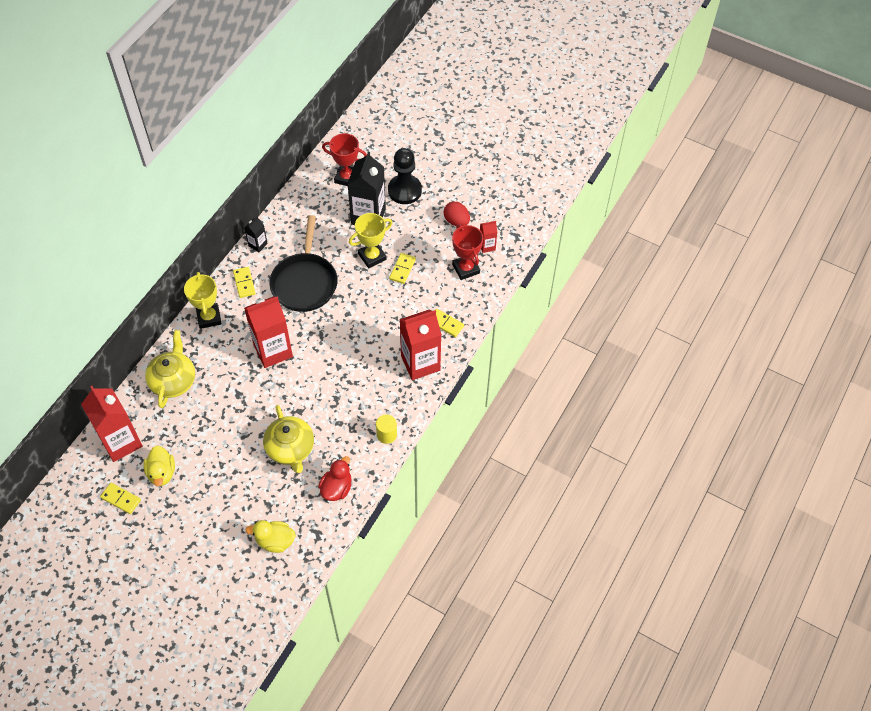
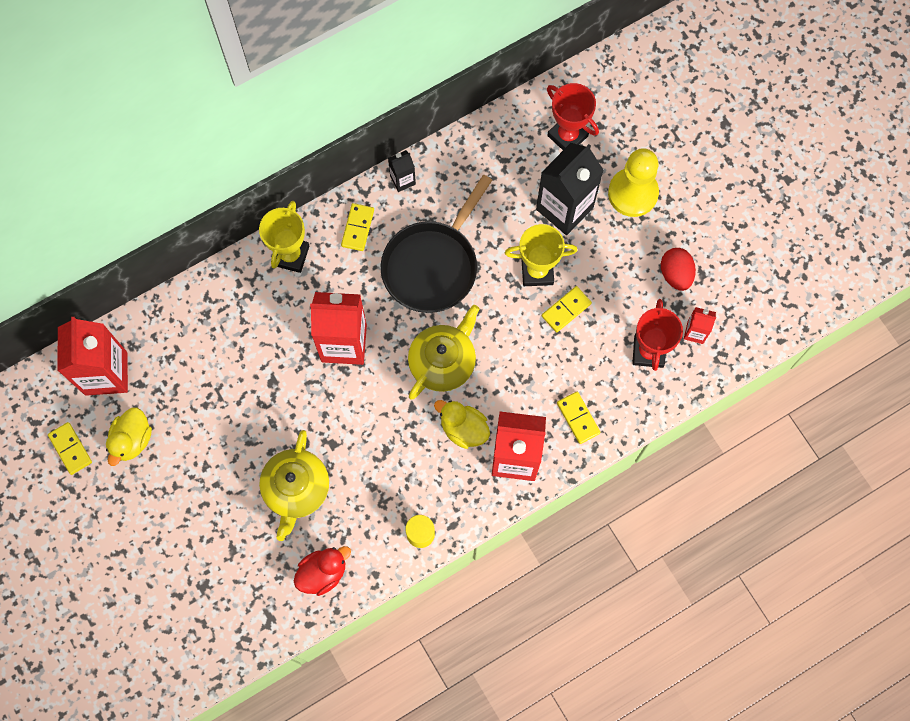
camera: 30 degrees right, 15 degrees up
yellow teapot [145,330,195,408] -> yellow teapot moved to [408,305,480,399]
yellow duck [245,520,296,553] -> yellow duck moved to [434,400,490,449]
black pawn [388,148,422,204] -> yellow pawn [608,148,659,217]

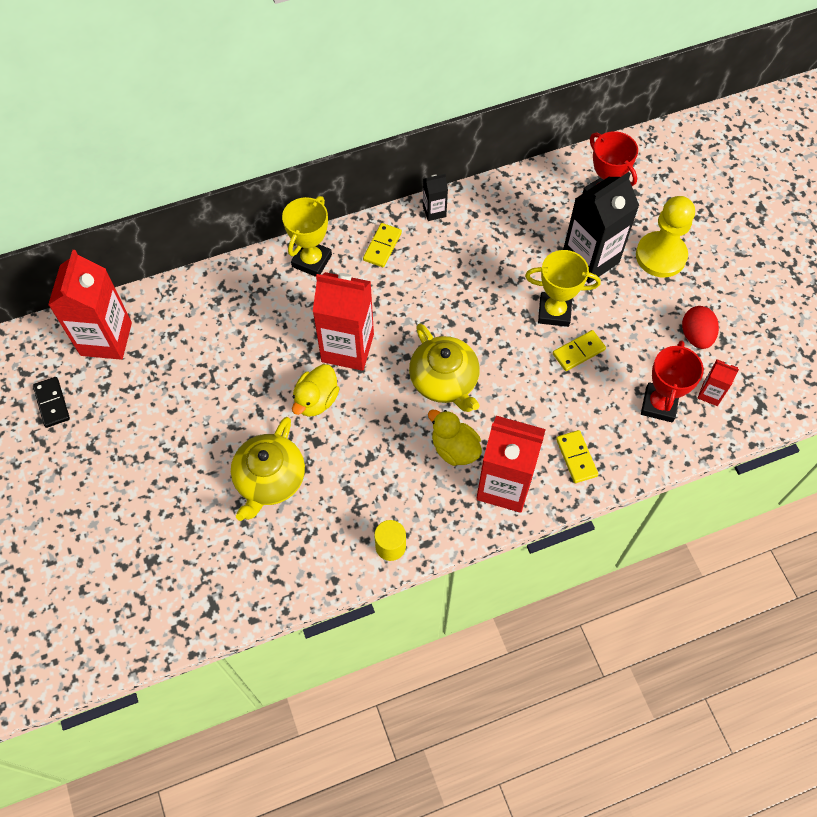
camera: 10 degrees right, 10 degrees down
yellow domino [48,422,92,475] -> black domino [33,377,70,428]
yellow duck [106,407,152,466] -> yellow duck moved to [292,364,340,417]
red duck [294,546,351,596] -> none
black pan [381,175,492,313] -> none
yellow teapot [408,305,480,399] -> yellow teapot turned 105 degrees clockwise [409,324,480,412]

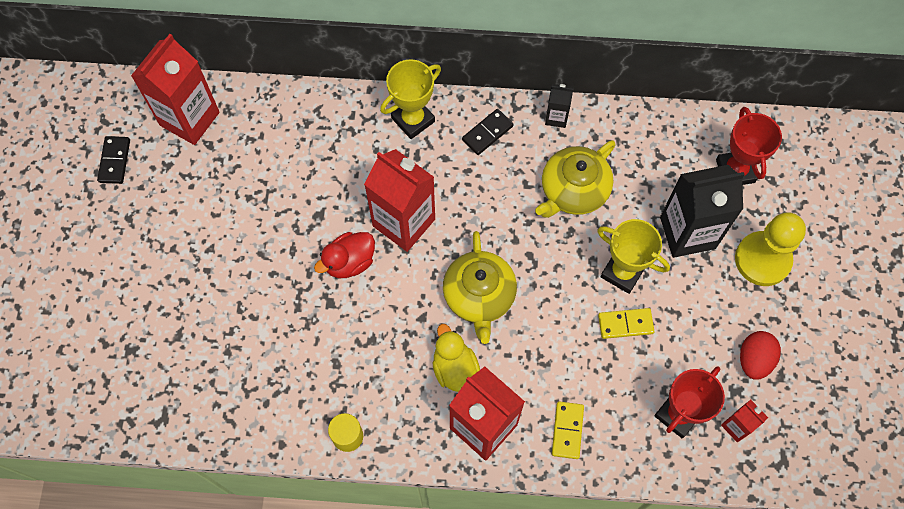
camera: 25 degrees right, 5 degrees up
yellow teapot [231,417,305,521] -> yellow teapot moved to [535,140,616,218]
yellow duck [292,364,340,417] -> red duck [314,232,375,278]
yellow domino [363,223,402,267] -> black domino [462,109,514,155]

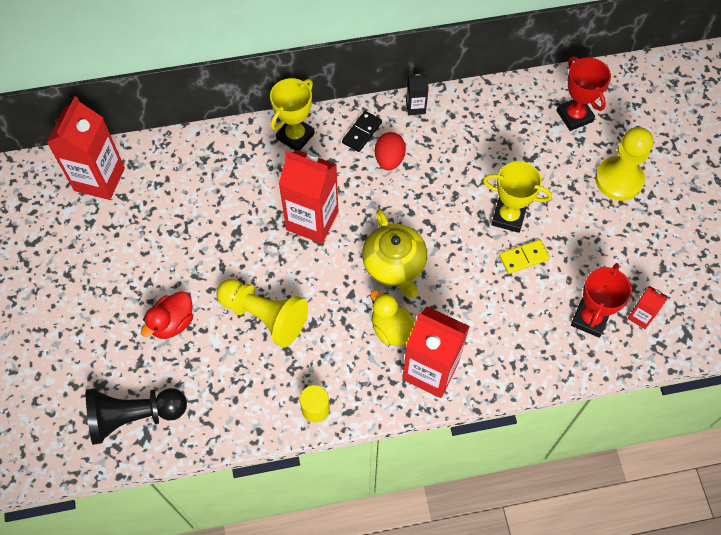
camera: 15 degrees left, 5 degrees down
black domino [97,136,130,184] -> none
red duck [314,232,375,278] -> red duck moved to [141,291,193,339]
yellow teapot [535,140,616,218] -> none
yellow domino [552,401,584,459] -> none
black carton [660,165,745,258] -> none
red egg [740,331,781,380] -> red egg moved to [375,132,406,170]
none -> black pawn [86,388,187,445]
none -> yellow pawn [216,279,308,347]

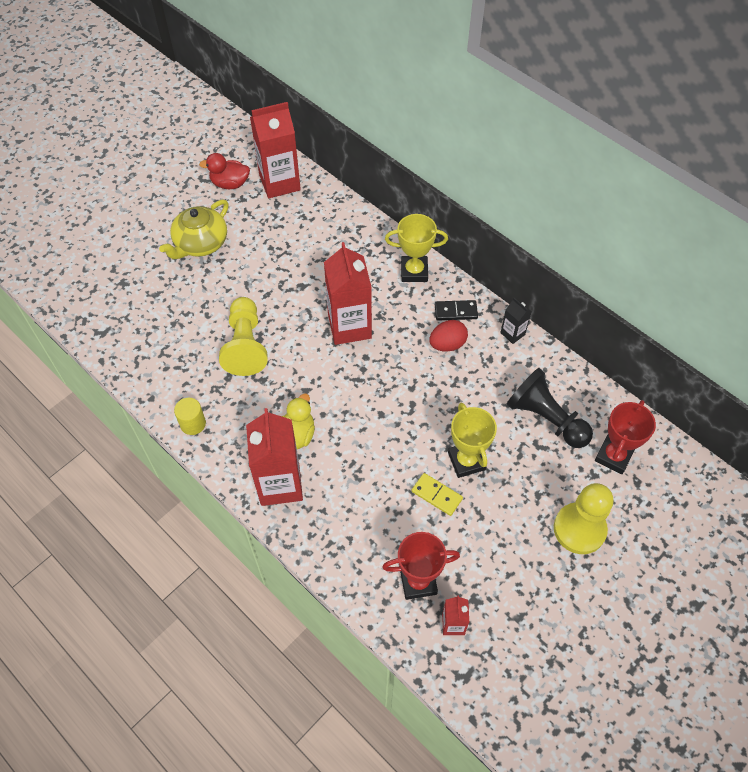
camera: 55 degrees right, 5 degrees down
black pawn [86,388,187,445] -> black pawn moved to [507,368,593,448]
red duck [141,291,193,339] -> red duck moved to [199,153,250,189]
yellow teapot [362,209,427,297] -> yellow teapot moved to [159,200,229,259]

